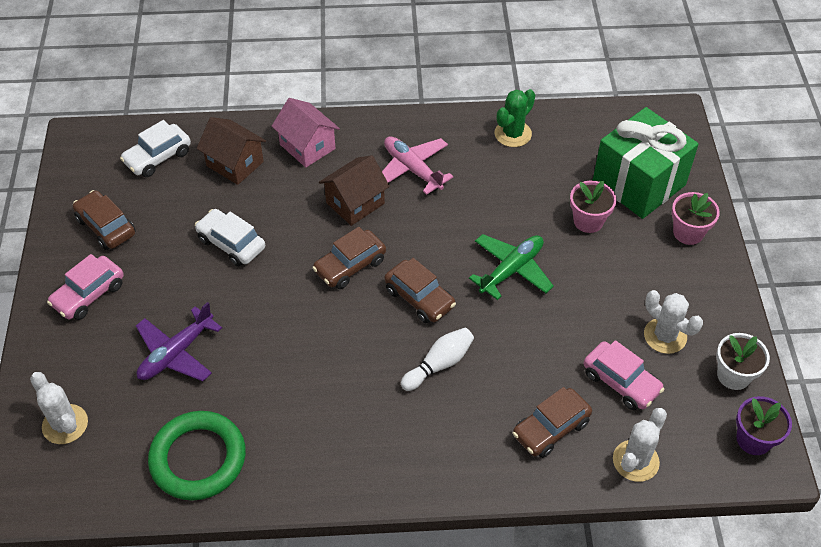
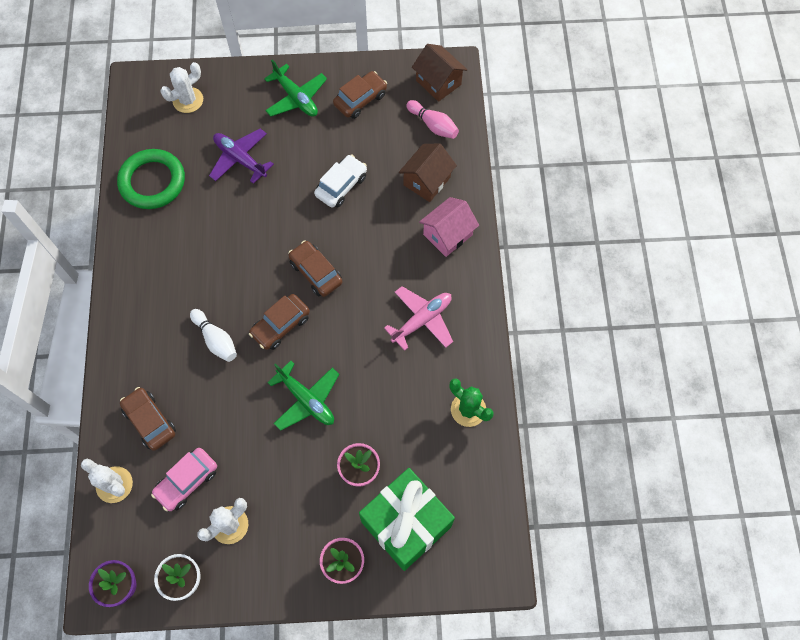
camera: 90 degrees right, 15 degrees up
pink car [47,254,124,320] -> green plane [264,59,327,117]
white car [120,120,191,177] -> pink bowling pin [406,100,459,139]
brown house [319,155,390,226] -> brown house moved to [412,44,467,102]

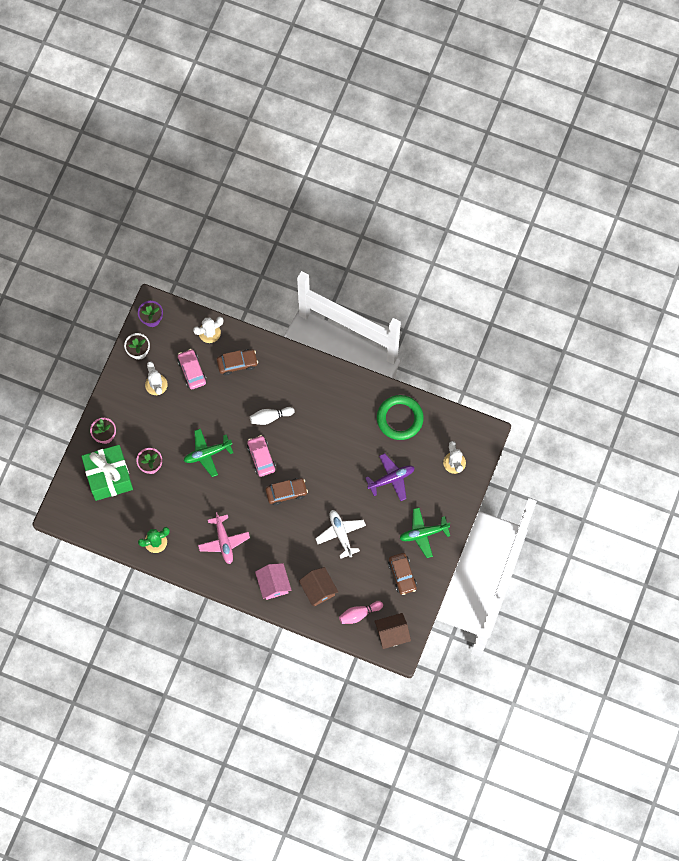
camera: 115 degrees right, 5 degrees up
brown car [249,294,310,350] -> pink car [247,435,276,477]
white car [314,155,367,208] -> white plane [315,510,366,559]

